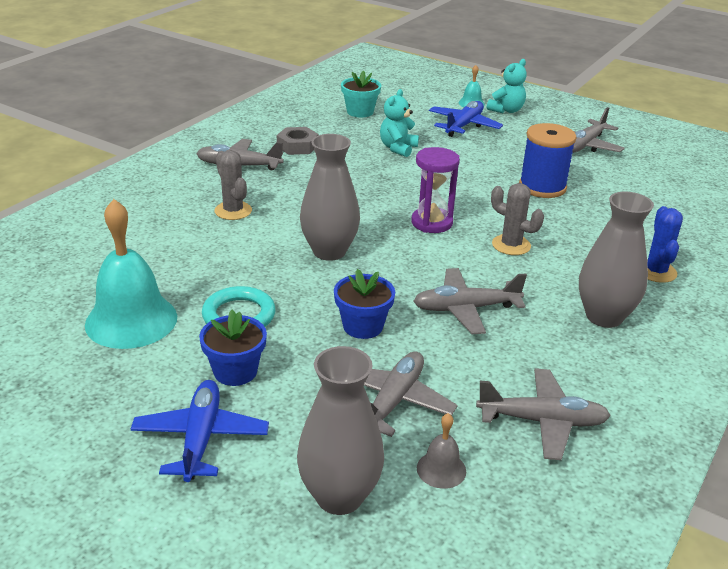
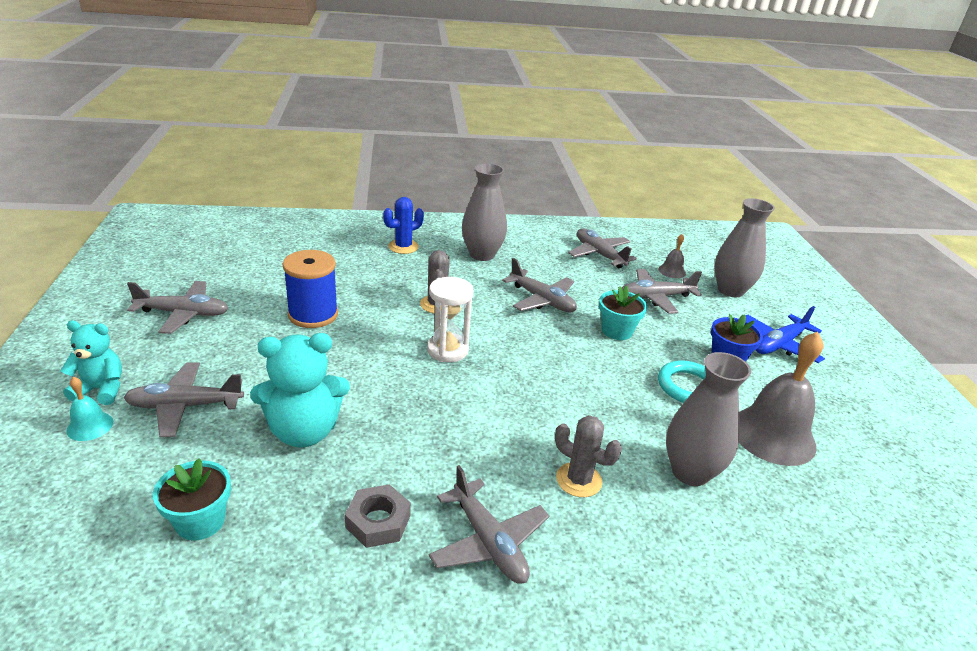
camera: 130 degrees left, 0 degrees up
turquoise bell [85,199,177,349] -> grey bell [739,332,823,466]
grey cactus [214,150,252,220] -> grey cactus turned 75 degrees counterclockwise [555,415,622,497]
grey vase [300,134,360,261] -> grey vase moved to [666,352,751,486]
blue flower pot [334,269,395,339] -> turquoise flower pot [599,286,647,340]
turquoise teddy bear [380,89,419,157] -> turquoise teddy bear [250,333,350,447], size x1.59
purple hourglass [411,147,460,233] -> white hourglass [427,277,473,362]
blue plane [429,101,503,137] -> grey plane [124,362,244,437]

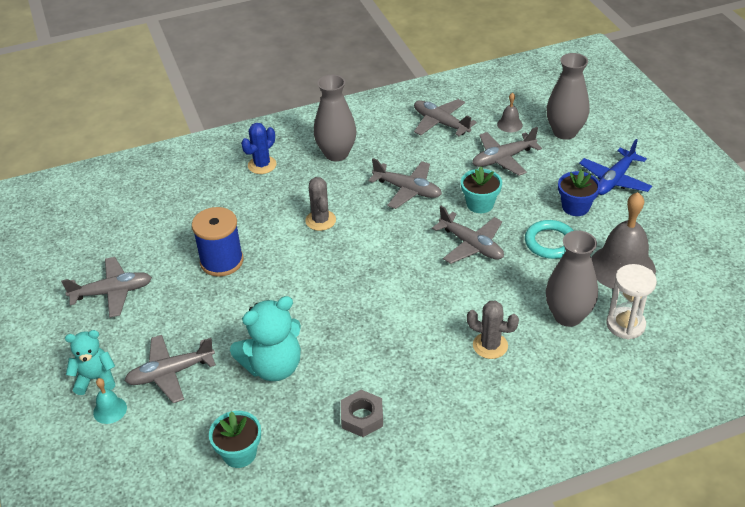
camera: 10 degrees left, 10 degrees up
white hourglass [427,277,473,362] -> white hourglass moved to [607,264,657,340]
grey plane [429,465,549,584] -> grey plane moved to [432,206,504,264]

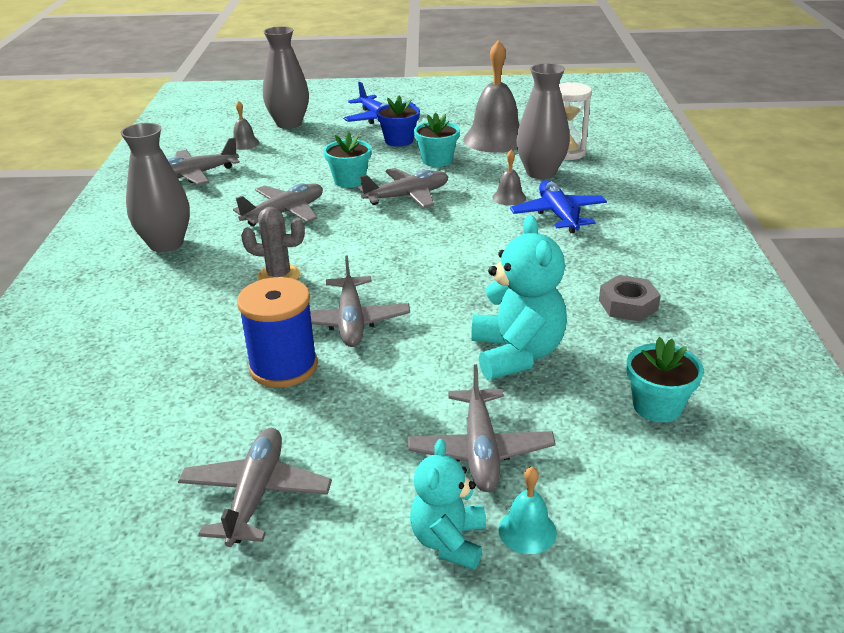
camera: 70 degrees left, 10 degrees down
blue cactus [241,123,277,174] -> none
grey cactus [467,301,519,359] -> blue plane [510,180,607,233]
grey plane [472,127,542,176] -> grey plane moved to [310,255,410,347]
turquoise ring [525,220,574,259] -> turquoise flower pot [414,113,460,167]
none -> grey bell [492,150,526,205]

